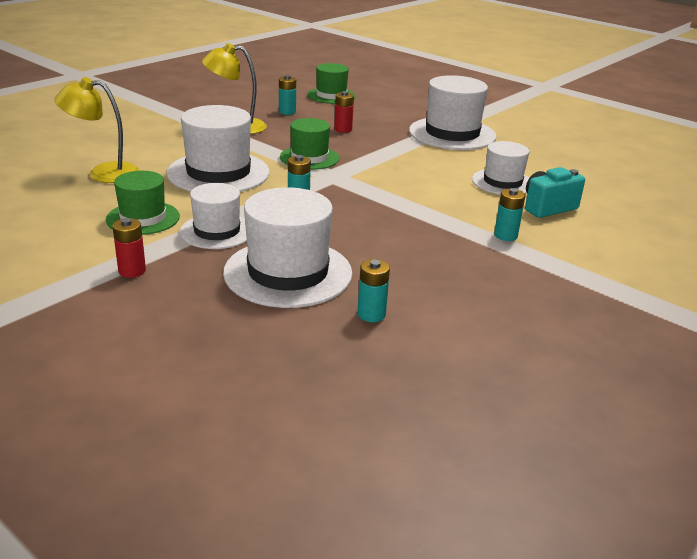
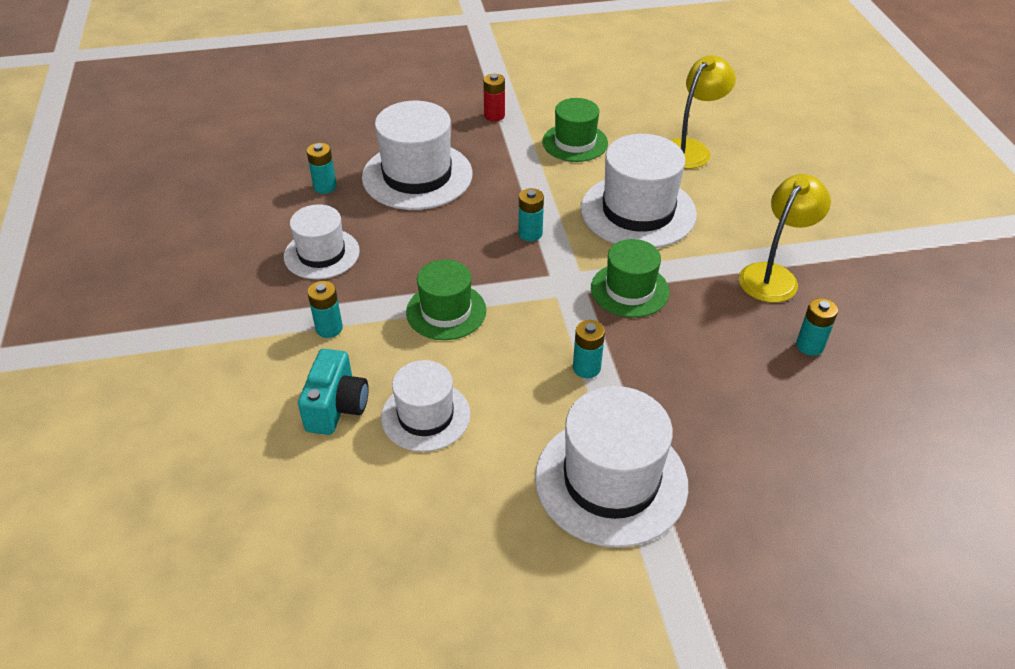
camera: 130 degrees right, 15 degrees up
white hat [180,183,247,249] -> white hat moved to [284,204,360,279]
green hat [307,63,356,104] -> green hat moved to [406,259,486,340]
red battery [334,91,354,133] -> none
none -> turquoise battery [573,320,605,378]

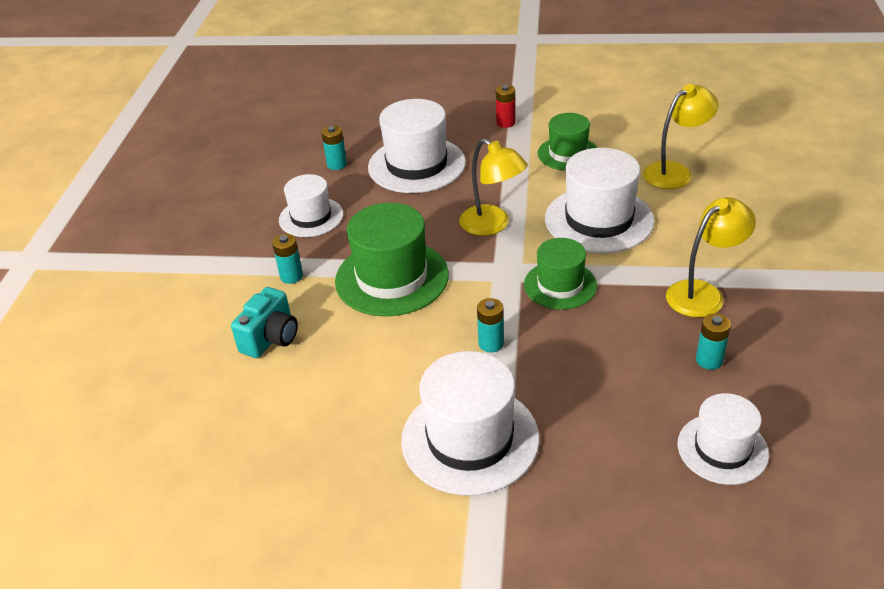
camera: 20 degrees right, 5 degrees down
white hat [381,360,470,452] -> white hat moved to [678,393,769,485]
green hat [406,259,486,340] -> green hat [335,203,449,316], size x1.61
turquoise battery [518,188,544,242] -> yellow lamp [459,138,528,236]

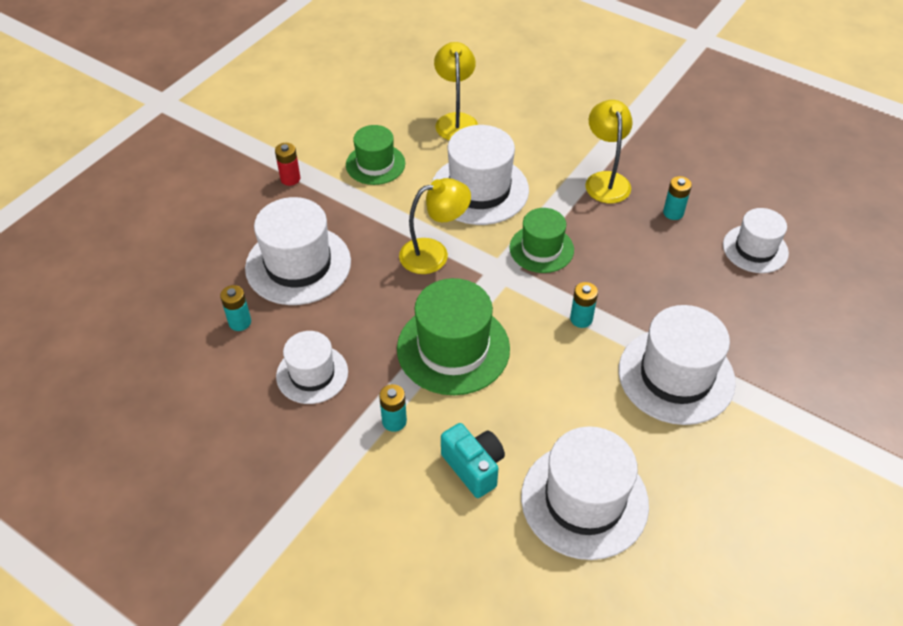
camera: 65 degrees left, 10 degrees up
none -> white hat [521,426,649,560]

